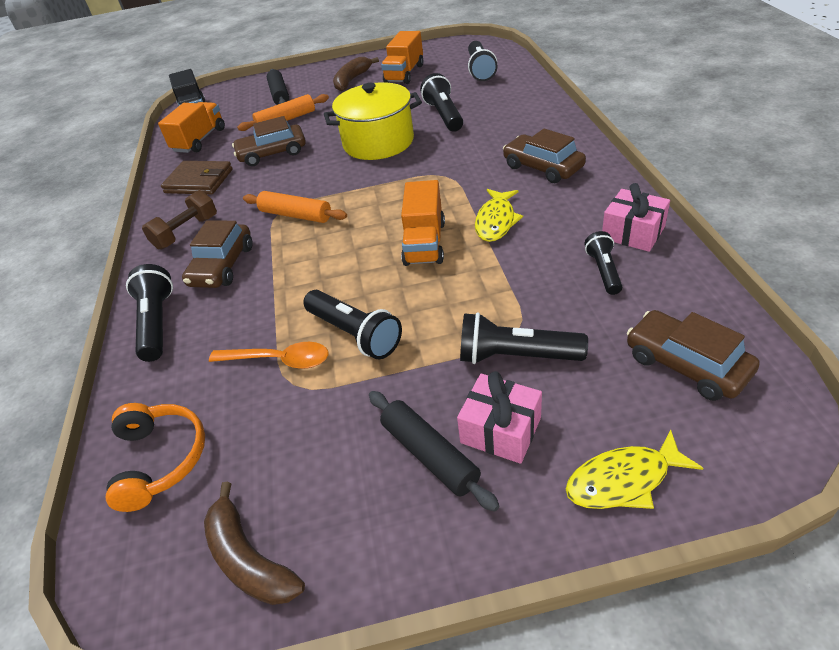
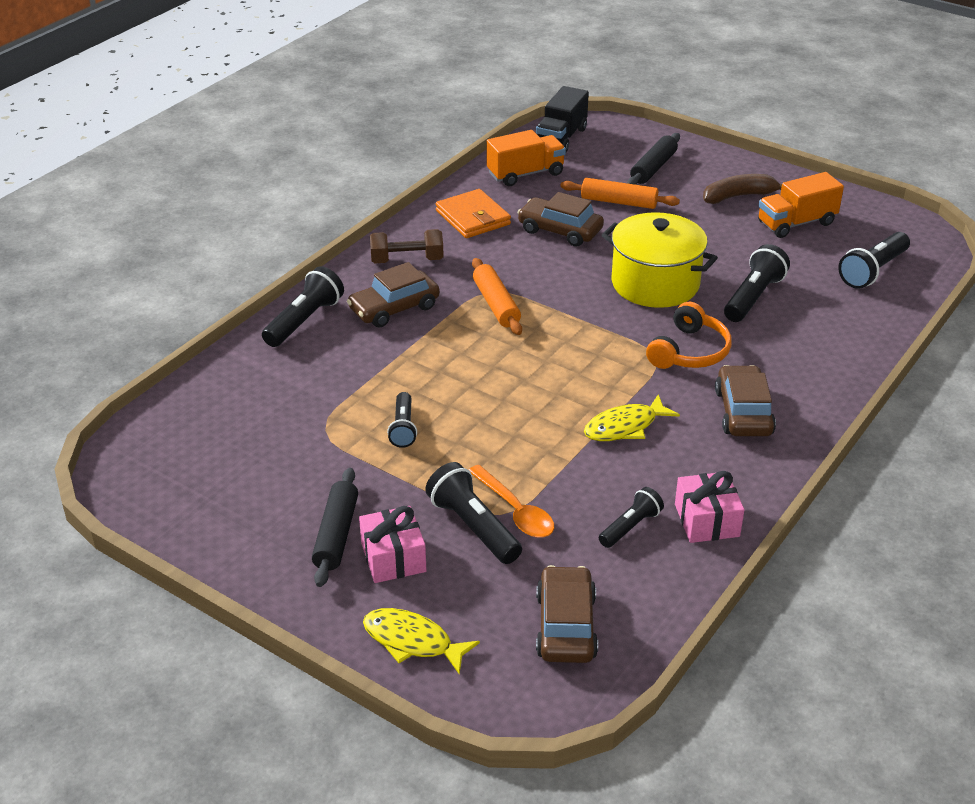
camera: 40 degrees right, 5 degrees down
orange headphones [106,403,205,512] -> orange headphones moved to [646,302,732,369]
brown wallet [161,161,233,195] -> orange wallet [436,189,511,238]
brown banana [204,482,305,605] -> none
orange spoon [209,342,329,369] -> orange spoon moved to [468,465,554,538]
black flashlight [303,290,402,359] -> black flashlight [387,392,417,448], size x0.64
orange truck [401,180,445,266] -> none

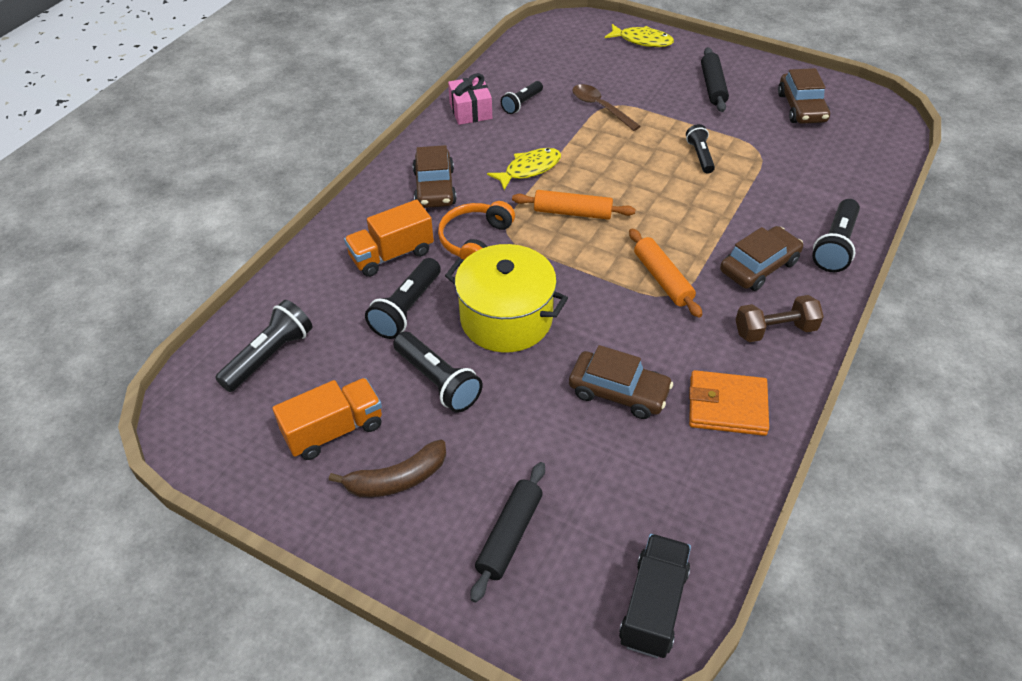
camera: 175 degrees right, 10 degrees up
pink gift [359,506,427,583] -> none
black flashlight [425,462,522,564] -> black flashlight moved to [393,332,483,413]
orange wallet [436,189,511,238] -> orange wallet turned 45 degrees counterclockwise [689,370,769,436]
orange spoon [468,465,554,538] -> brown spoon [572,84,641,131]
orange truck [487,130,566,186] -> orange truck moved to [344,200,434,277]
brown car [536,565,598,663] -> brown car moved to [778,68,830,124]
orange rolling pin [561,178,680,209] -> orange rolling pin moved to [512,190,636,220]

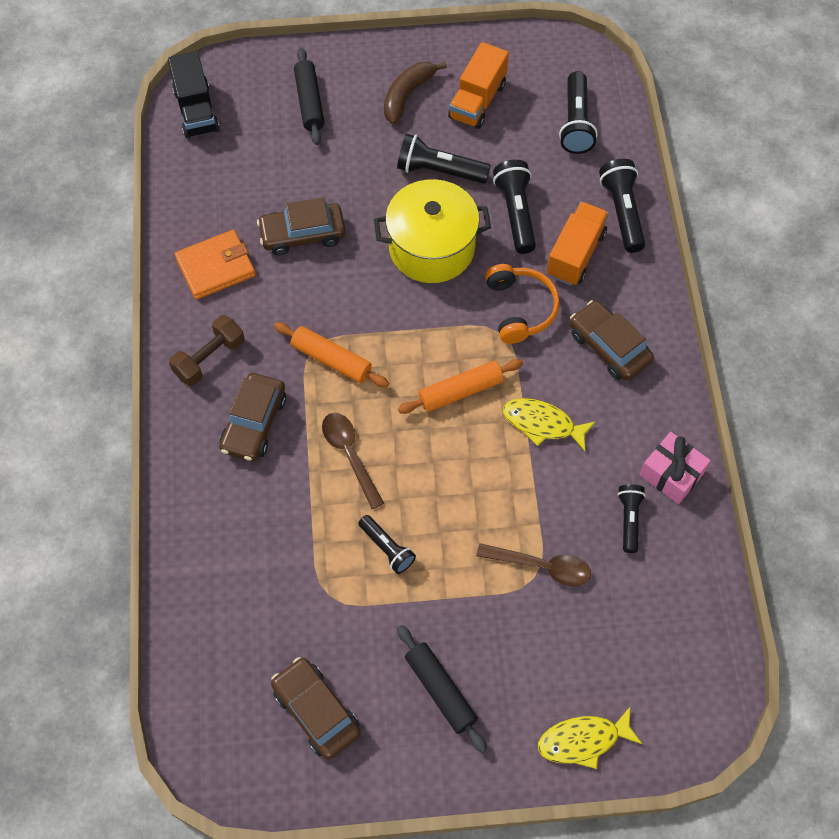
camera: 145 degrees right, 15 degrees up
yellow fish [487,148,561,190] -> yellow fish turned 90 degrees clockwise [503,398,596,451]
black flashlight [812,199,860,272] -> black flashlight moved to [599,159,645,253]
none -> brown spoon [322,413,384,509]

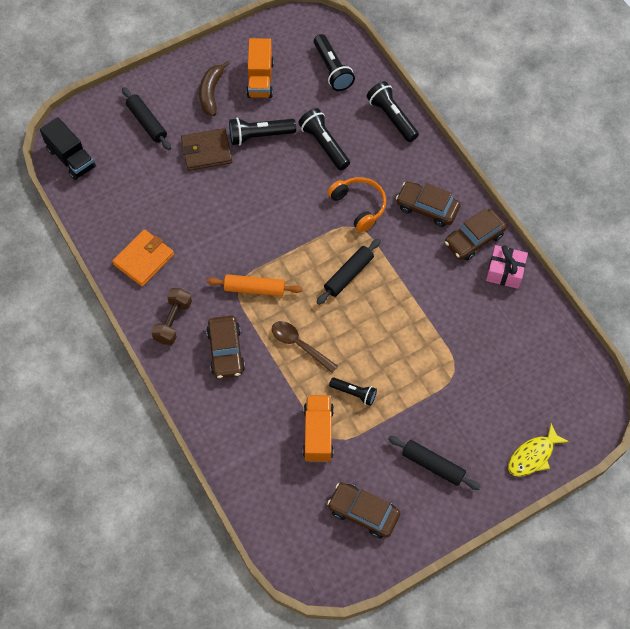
camera: 25 degrees left, 0 degrees up
brown car [257,197,346,255] -> brown car moved to [445,209,507,261]
yellow pot [374,179,491,283] -> none
orange rolling pin [398,359,523,414] -> black rolling pin [317,238,381,305]
brown spoon [476,543,591,586] -> none
yellow fish [503,398,596,451] -> none
orange truck [547,202,609,286] -> orange truck moved to [303,395,334,462]
black flashlight [618,484,646,553] -> none
none -> brown wallet [181,128,232,171]

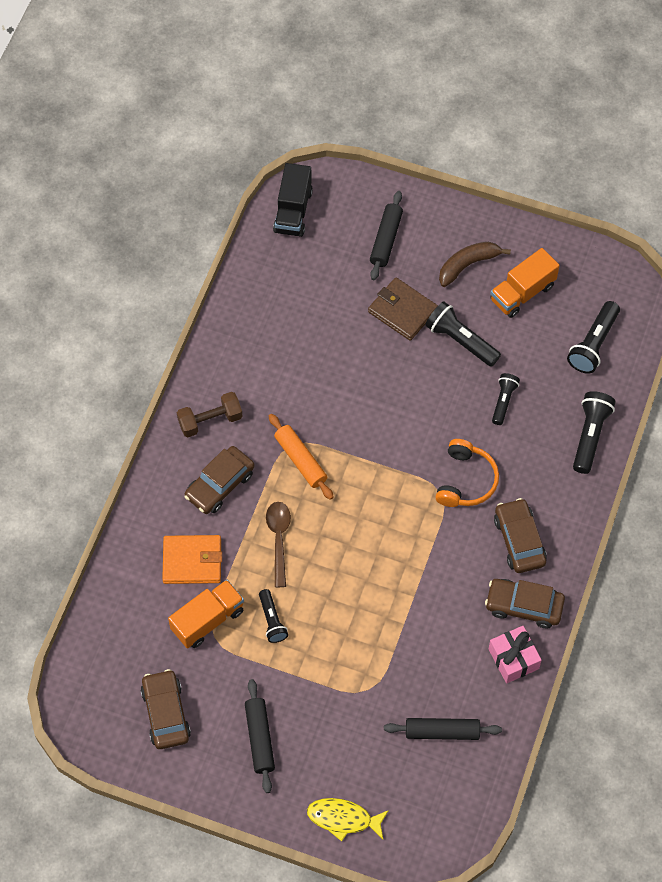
camera: 50 degrees right, 0 degrees up
orange wallet [112,229,174,286] -> orange wallet moved to [162,535,222,584]
black flashlight [298,108,350,170] -> black flashlight [492,373,520,425], size x0.64
black rolling pin [317,238,381,305] -> black rolling pin moved to [384,718,502,740]

